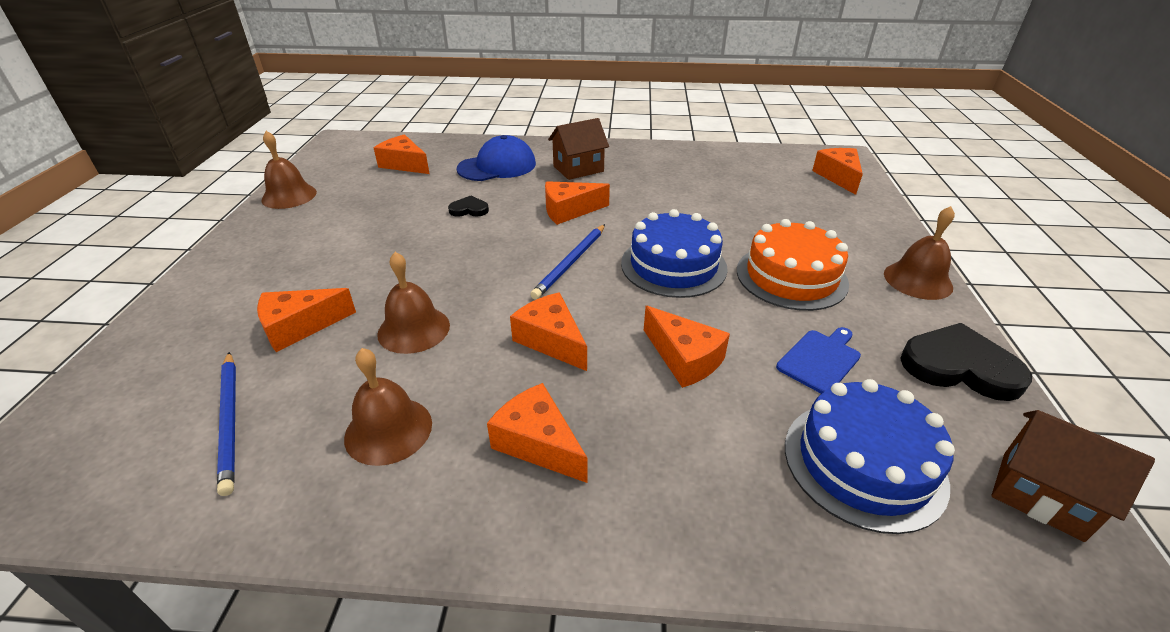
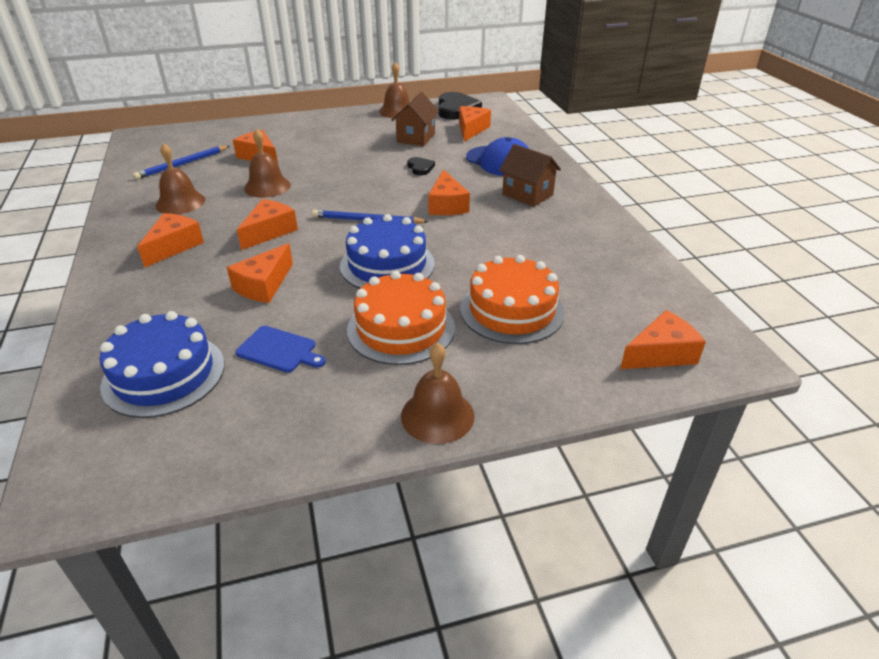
camera: 70 degrees right, 0 degrees up
orange cheese [545,181,610,225] -> orange cheese turned 150 degrees counterclockwise [428,169,470,215]
black heart [900,323,1032,401] -> black heart moved to [439,92,482,120]
brown house [991,410,1155,542] -> brown house moved to [391,92,439,146]
none -> orange cake [460,255,565,344]

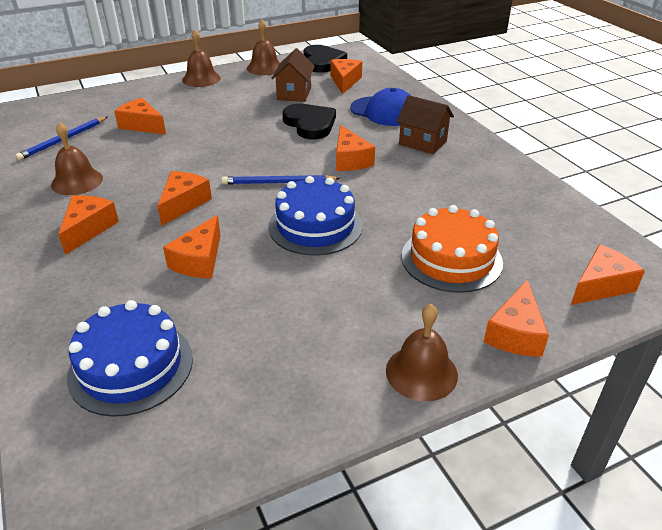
camera: 10 degrees left, 0 degrees up
blue cutting board [236,326,326,372] -> none
brown bell [244,129,291,198] -> brown bell moved to [182,29,221,87]
orange cake [347,271,455,365] -> none
black heart [407,157,435,176] -> black heart [282,104,336,139], size x1.96
none -> orange cheese [484,280,549,357]

